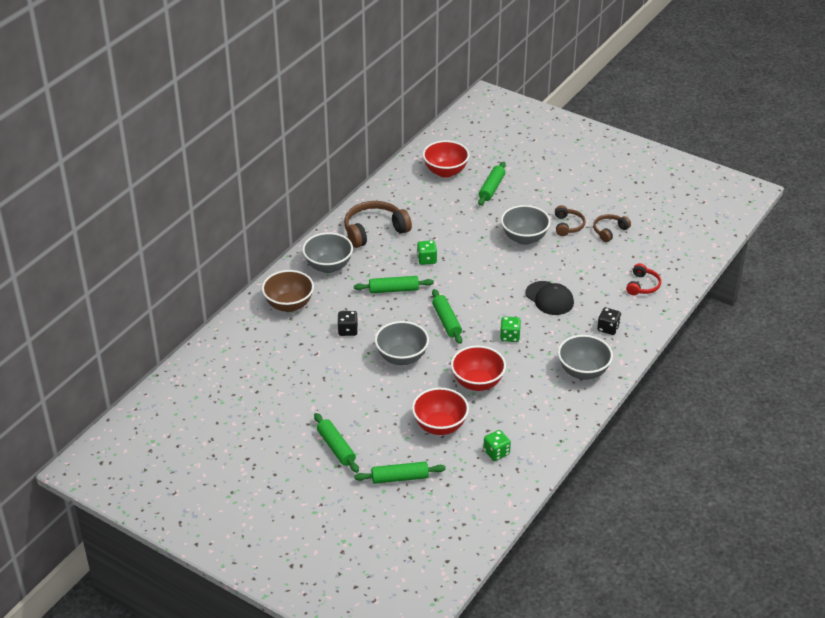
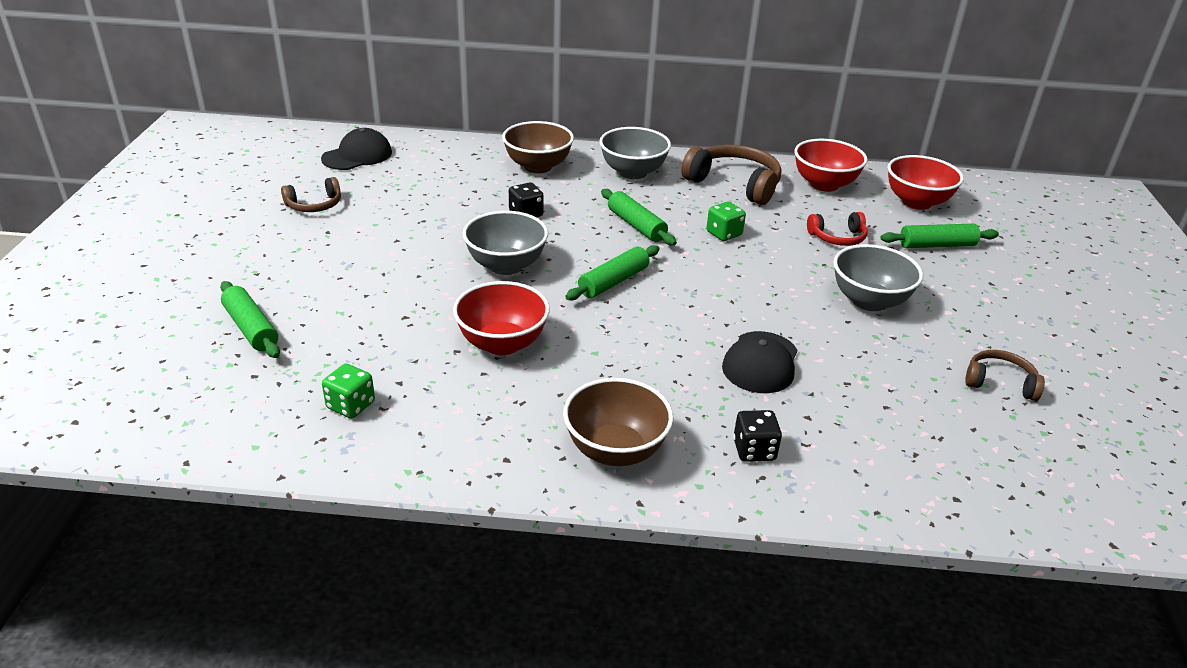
camera: 60 degrees right, 5 degrees down
green rolling pin [314,413,359,473] -> none
red bowl [412,388,469,435] -> red bowl moved to [794,139,868,192]
green dice [500,316,521,342] -> none
brown headphones [555,205,585,236] -> brown headphones moved to [281,177,341,212]
grey bowl [558,335,613,380] -> brown bowl [563,378,673,466]
red headphones [626,263,661,295] -> red headphones moved to [807,212,868,246]
none -> black cap [321,128,392,170]

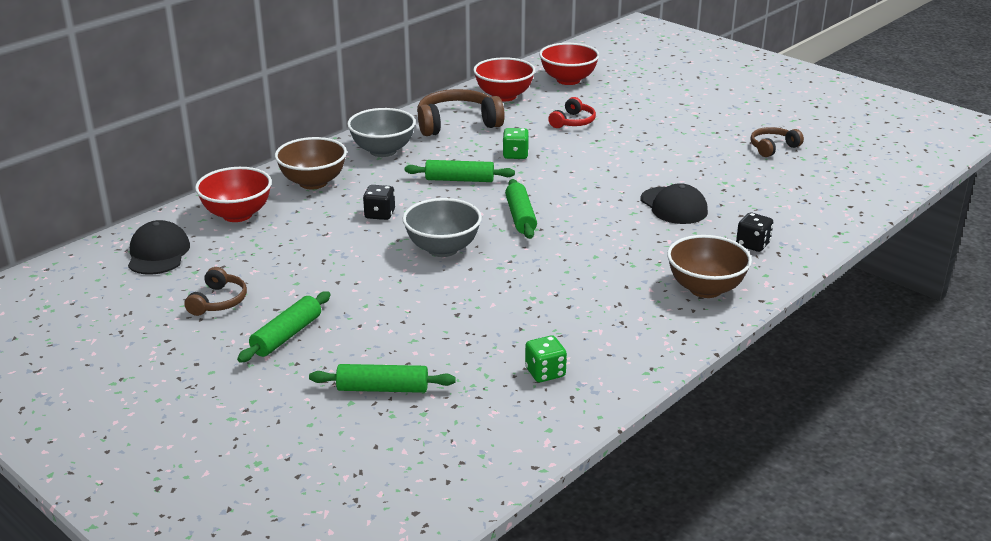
camera: 50 degrees left, 5 degrees down
red bowl [453,281,550,355] -> red bowl moved to [195,167,272,222]
grey bowl [833,244,923,311] -> none
green rolling pin [881,224,999,248] -> green rolling pin moved to [237,291,331,363]

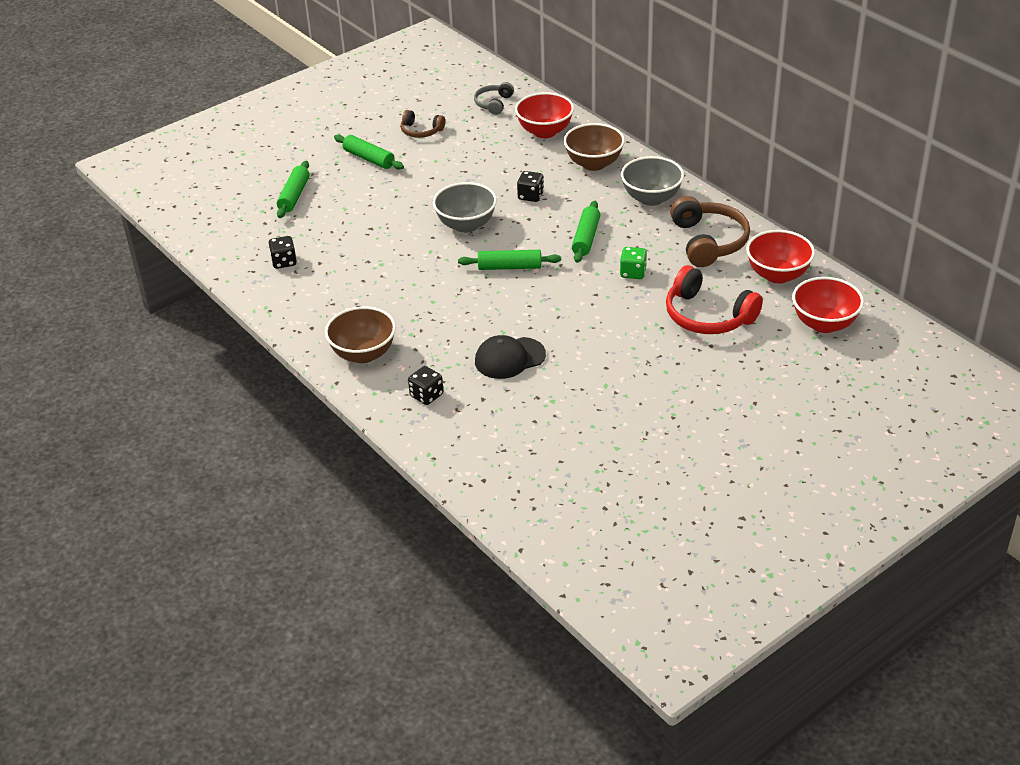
camera: 100 degrees right, 10 degrees up
black cap [128,220,190,275] -> grey headphones [474,82,514,115]
green dice [525,336,567,382] -> black dice [268,236,297,269]
red headphones [548,97,596,128] -> red headphones [666,265,763,334], size x1.78
brown headphones [750,127,804,157] -> none

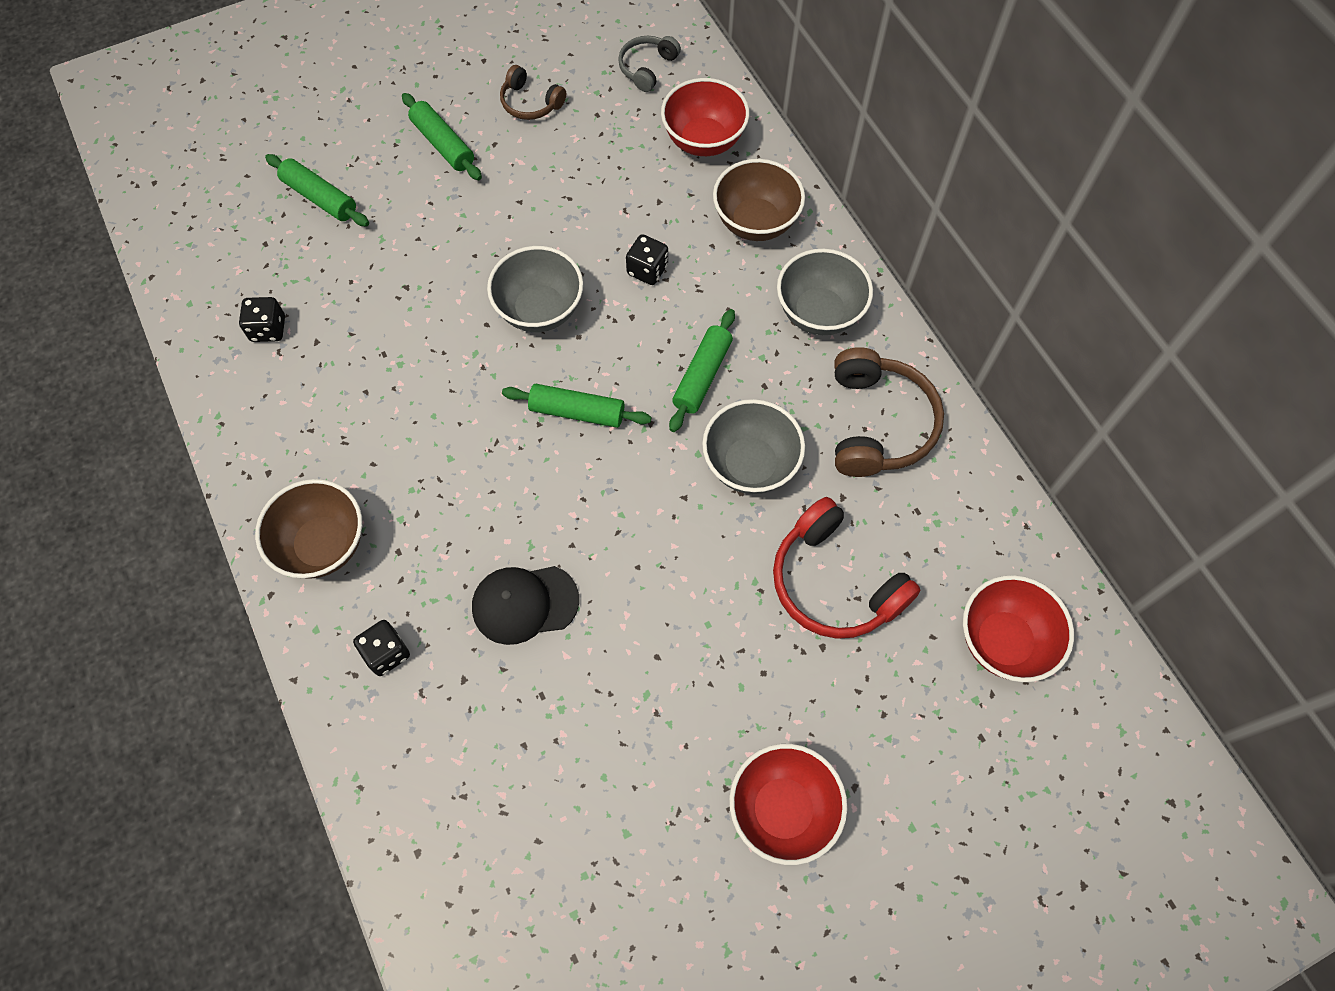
camera: 10 degrees right, 25 degrees up
green rolling pin [277,161,310,218] -> green rolling pin turned 75 degrees counterclockwise [265,154,369,226]
green dice [620,247,647,279] -> grey bowl [702,399,805,494]
red bowl [746,230,815,283] -> red bowl moved to [729,744,847,865]

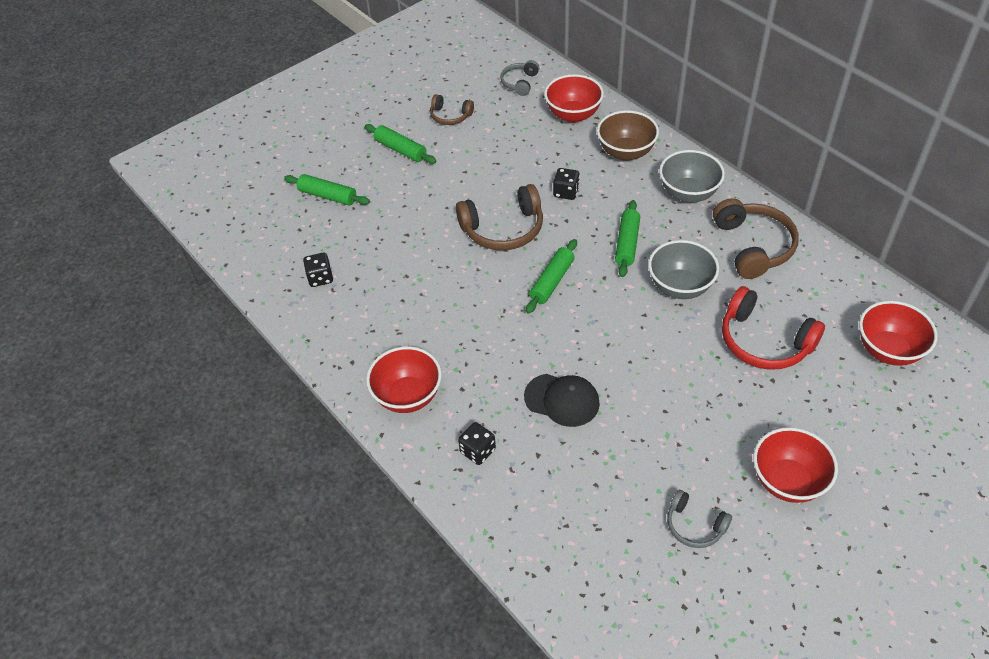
camera: 10 degrees left, 15 degrees down
brown bowl [255,479,362,579] -> red bowl [366,346,442,413]
black cap [472,566,579,645] -> black cap turned 135 degrees counterclockwise [524,374,600,427]
grey bowl [487,246,583,332] -> brown headphones [456,184,543,250]
green rolling pin [502,384,652,428] -> green rolling pin turned 60 degrees counterclockwise [526,239,577,314]
none -> grey headphones [667,490,732,548]

